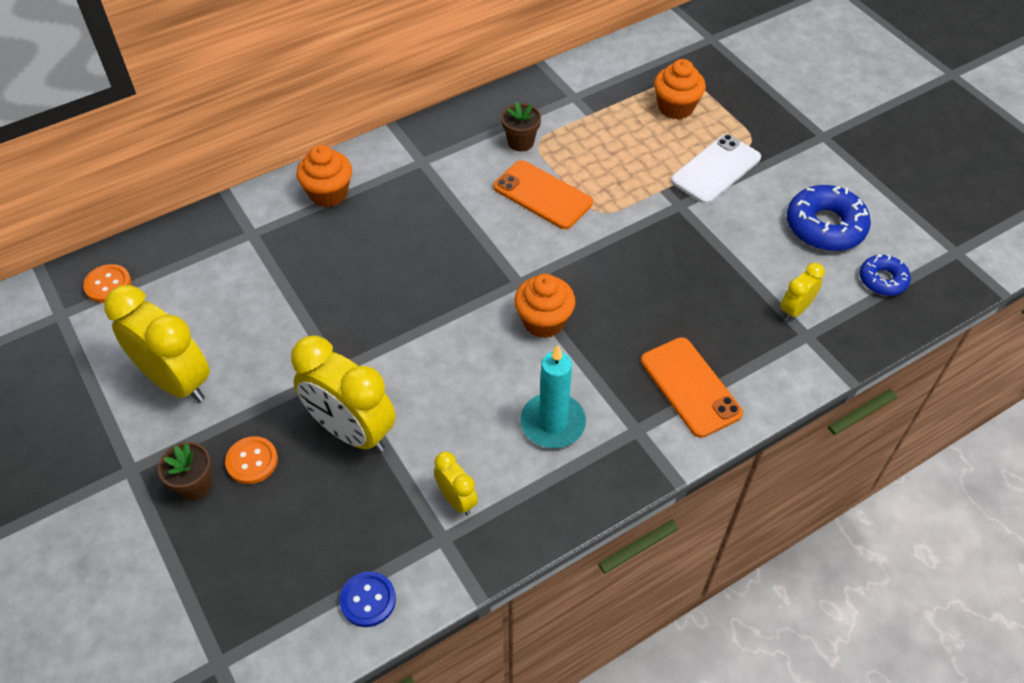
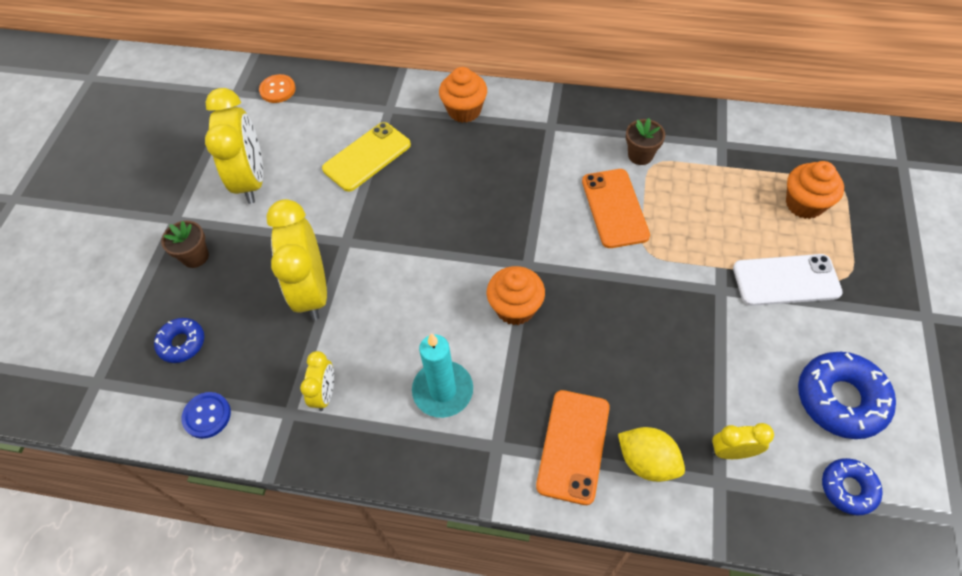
camera: 45 degrees right, 5 degrees up
orange button [225,436,278,484] -> none
none -> blue donut [154,318,204,363]
none -> yellow phone [322,122,411,192]
none -> yellow lemon [618,427,685,482]

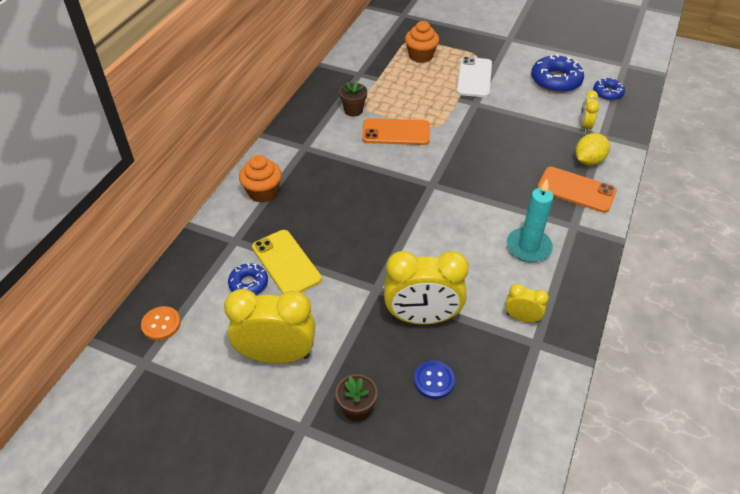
camera: 80 degrees left, 10 degrees down
blue donut [154,318,204,363] -> blue donut moved to [228,263,268,295]
blue button [181,392,231,439] -> blue button moved to [414,361,455,399]
orange cupcake [487,266,545,325] -> none

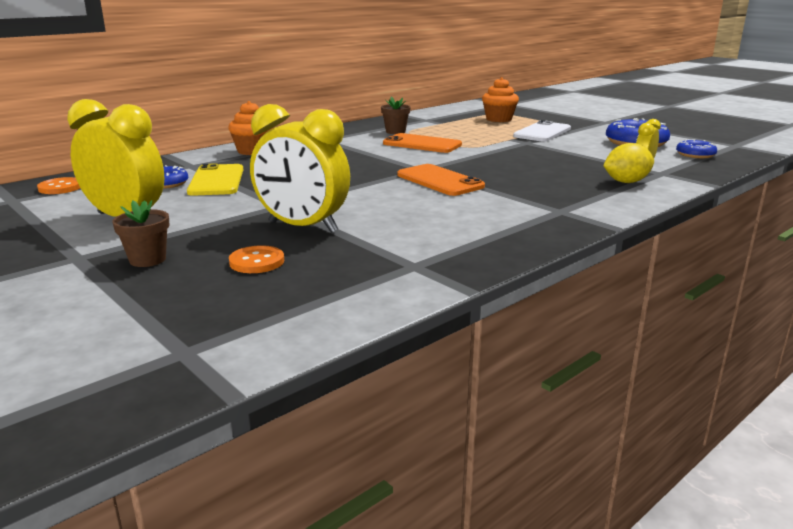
camera: 25 degrees right, 25 degrees down
blue button [414,361,455,399] -> orange button [229,245,284,273]
yellow clock [505,284,549,323] -> none
turquoise candle [507,179,554,262] -> none
orange phone [537,167,617,213] -> orange phone moved to [397,164,485,196]

